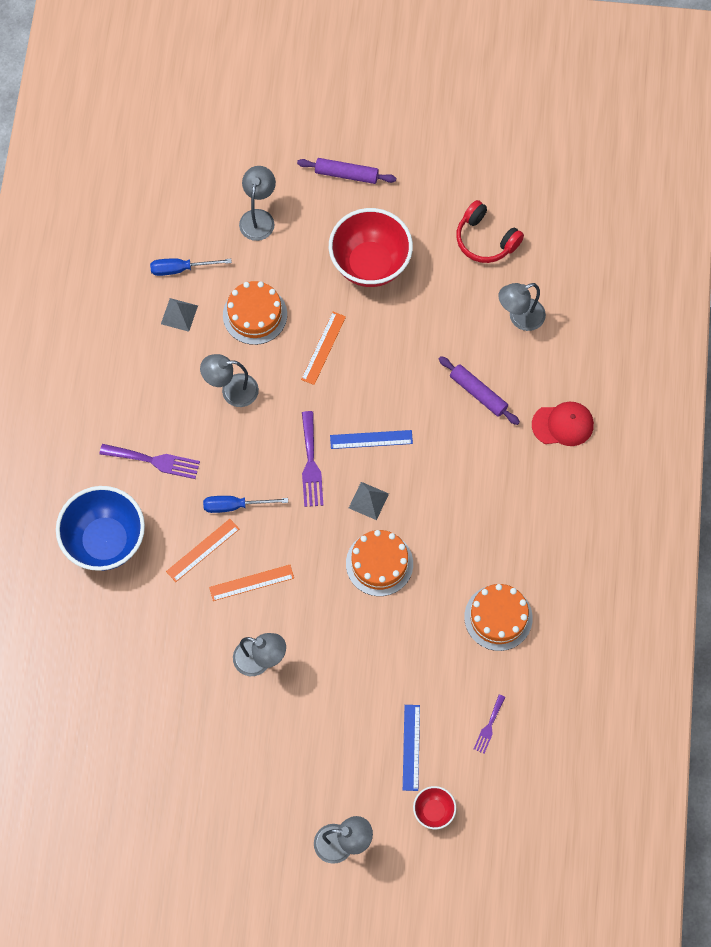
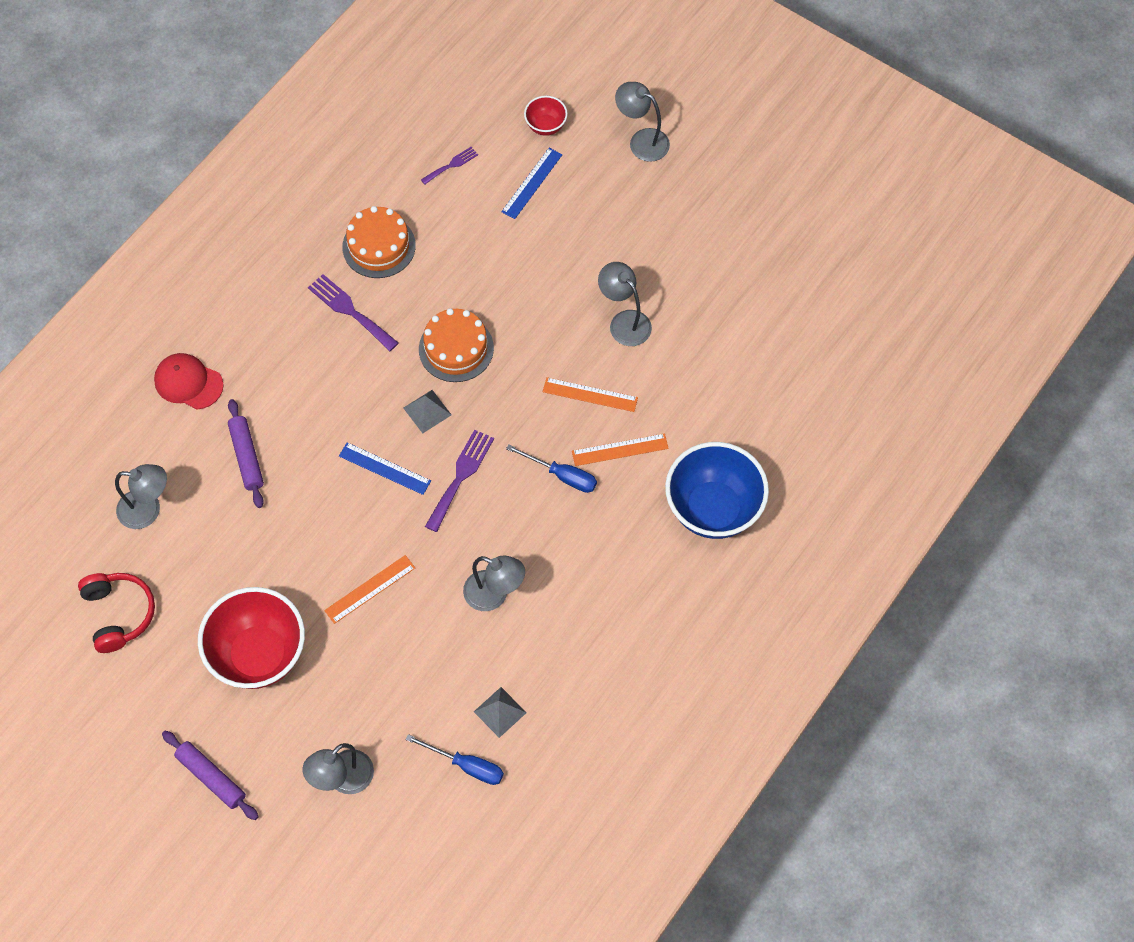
camera: 150 degrees left, 5 degrees down
purple fork [99,444,200,479] -> purple fork moved to [308,274,398,351]
orange cake [223,281,287,345] -> none

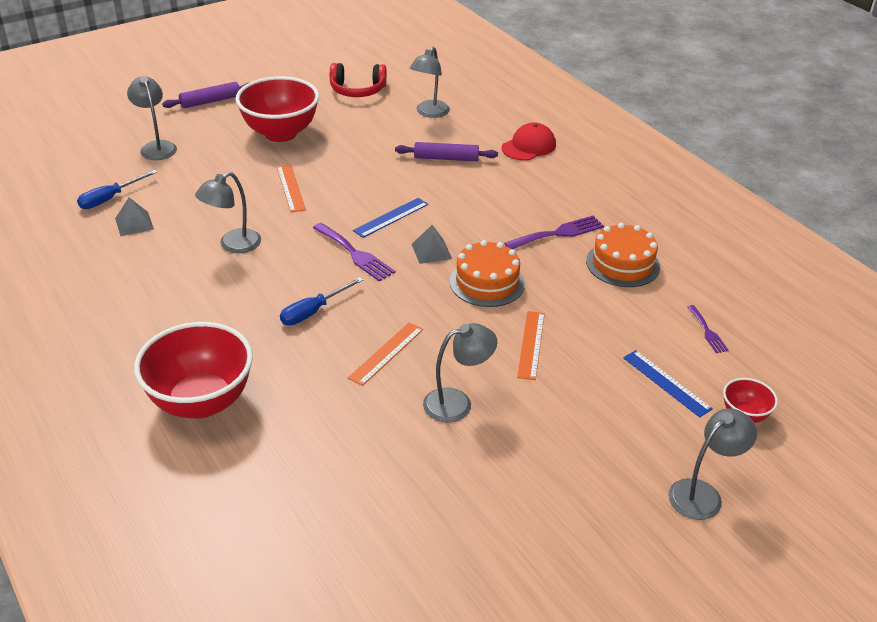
camera: 110 degrees right, 25 degrees down
orange ruler [572,433,669,466] -> orange ruler moved to [517,311,545,380]
blue bowl [665,442,769,539] -> red bowl [134,322,253,419]

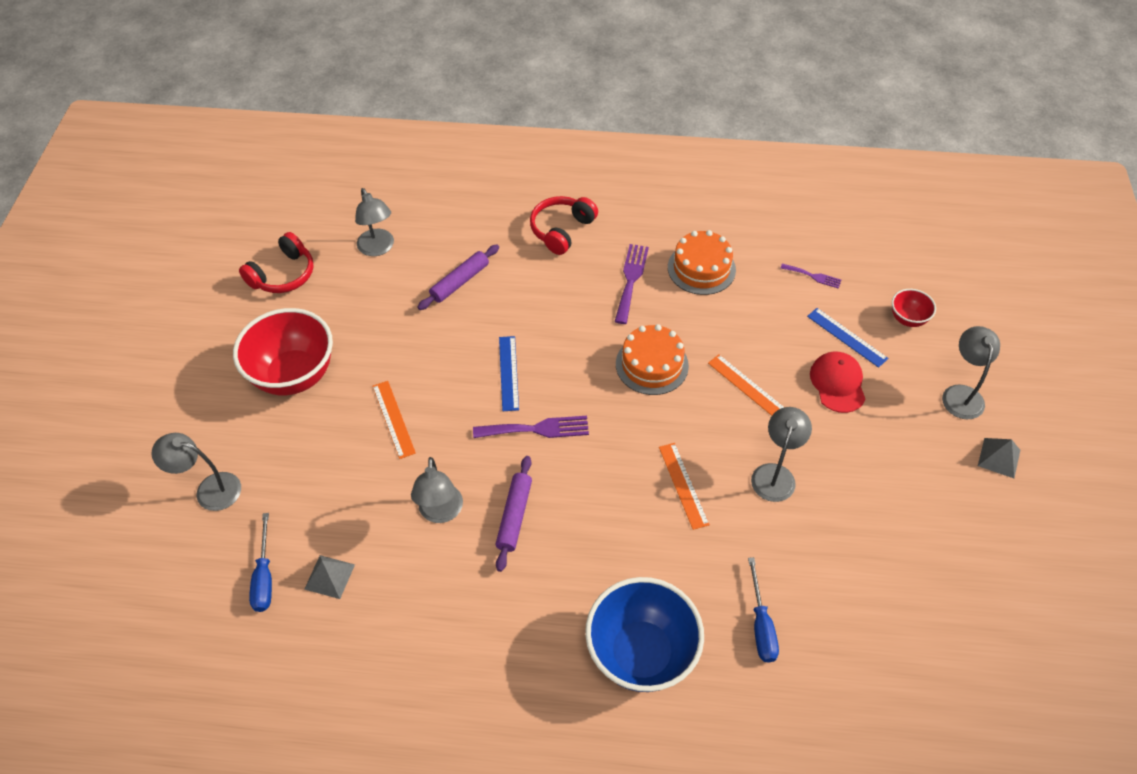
camera: 50 degrees left, 15 degrees up
red bowl [134,322,253,419] -> blue bowl [585,577,704,692]
purple rolling pin [162,82,250,108] -> purple rolling pin moved to [496,456,532,572]
orange ruler [277,165,306,212] -> orange ruler turned 45 degrees clockwise [372,381,416,459]
blue screwdriver [280,277,363,325] -> blue screwdriver moved to [748,557,779,663]
grey pyramid [412,225,452,264] -> grey pyramid moved to [978,438,1020,478]
red cap [501,123,556,161] -> red cap moved to [810,351,865,413]
blue ruler [623,350,713,417] -> blue ruler turned 45 degrees clockwise [807,308,888,368]
none -> red headphones [530,196,598,255]

